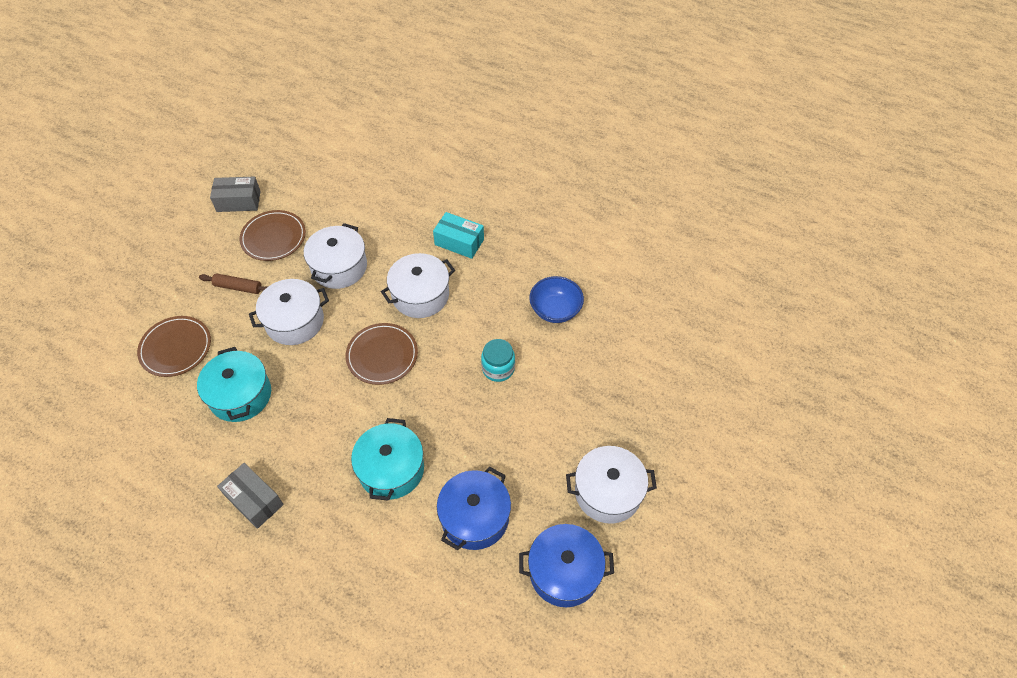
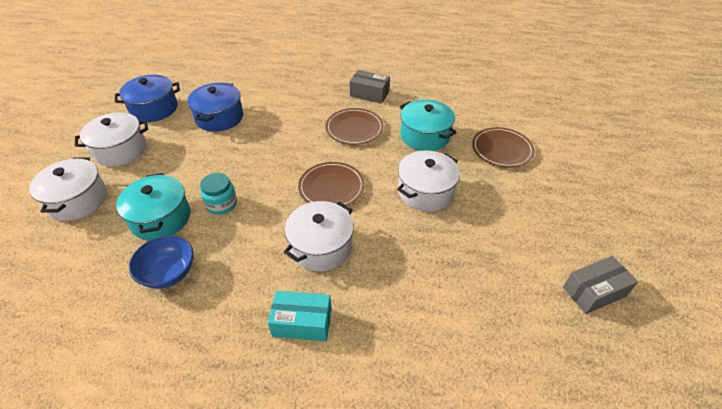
camera: 160 degrees right, 10 degrees down
brown rolling pin [199,273,268,294] -> none
brown plate [240,210,306,261] -> brown plate moved to [326,108,384,145]
white pot [304,223,367,289] -> white pot moved to [29,157,107,221]
turquoise pot [351,418,424,501] -> turquoise pot moved to [116,173,190,240]

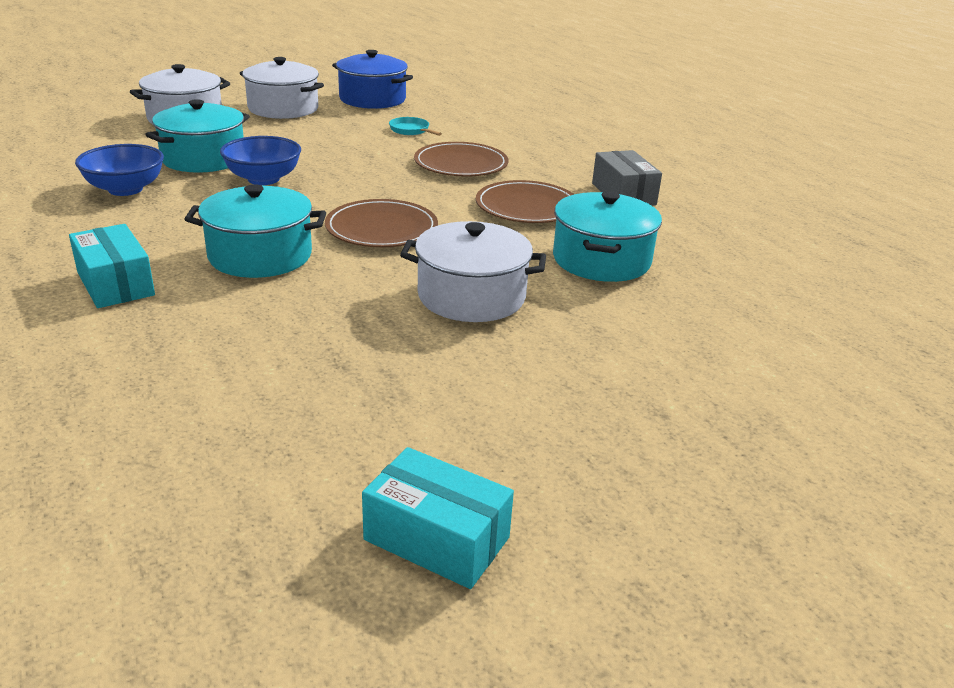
camera: 50 degrees right, 15 degrees down
blue pot [187,83,243,132] -> turquoise pan [389,117,442,136]
turquoise jar [200,173,237,215] -> blue bowl [220,136,301,185]
white pot [284,201,354,272] -> turquoise pot [185,184,326,278]
brown plate [472,127,535,168] -> brown plate moved to [414,142,509,177]
grey box [563,256,638,314] -> turquoise box [362,447,514,589]

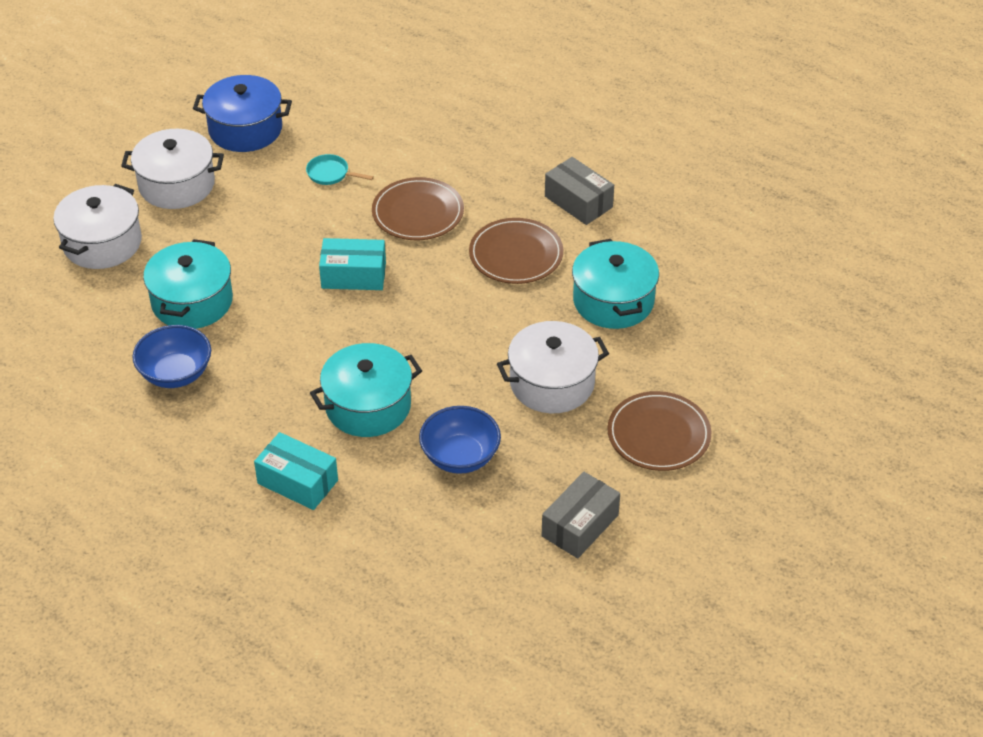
camera: 25 degrees left, 15 degrees up
blue bowl [220,136,301,185] -> blue bowl moved to [419,406,501,474]
brown plate [325,199,438,247] -> brown plate moved to [607,391,711,471]
turquoise box [362,447,514,589] -> turquoise box moved to [319,238,386,290]
none -> grey box [542,472,620,558]

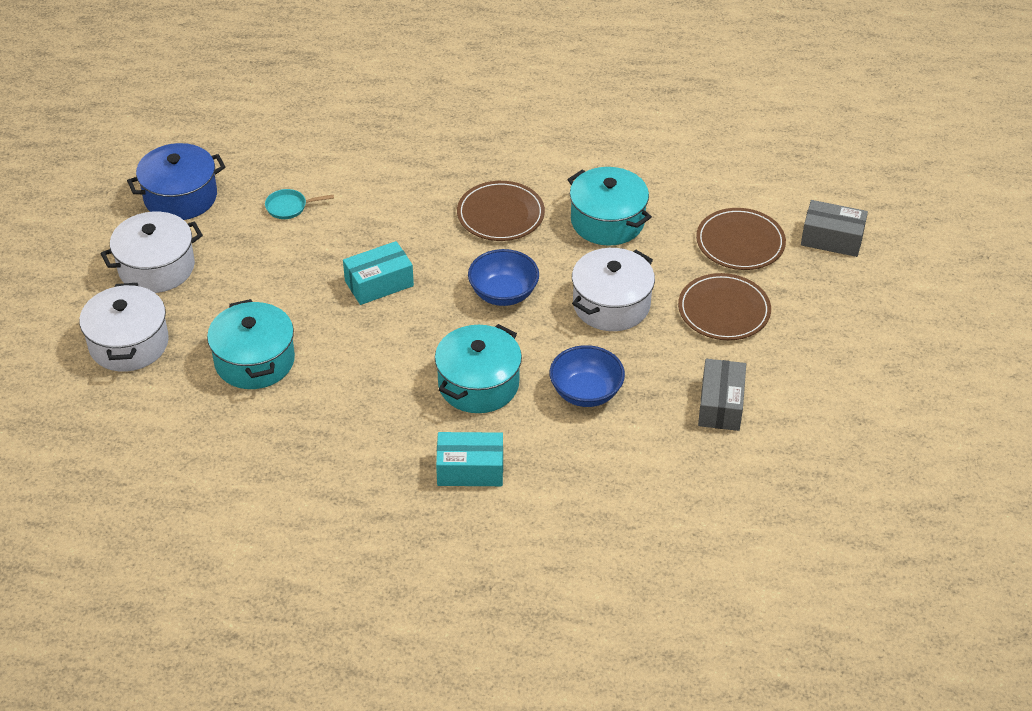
camera: 30 degrees left, 0 degrees up
blue bowl [132,325,211,388] -> blue bowl moved to [468,249,539,306]
brown plate [372,177,464,240] -> brown plate moved to [696,208,786,270]
grey box [545,157,614,225] -> grey box moved to [801,200,868,257]

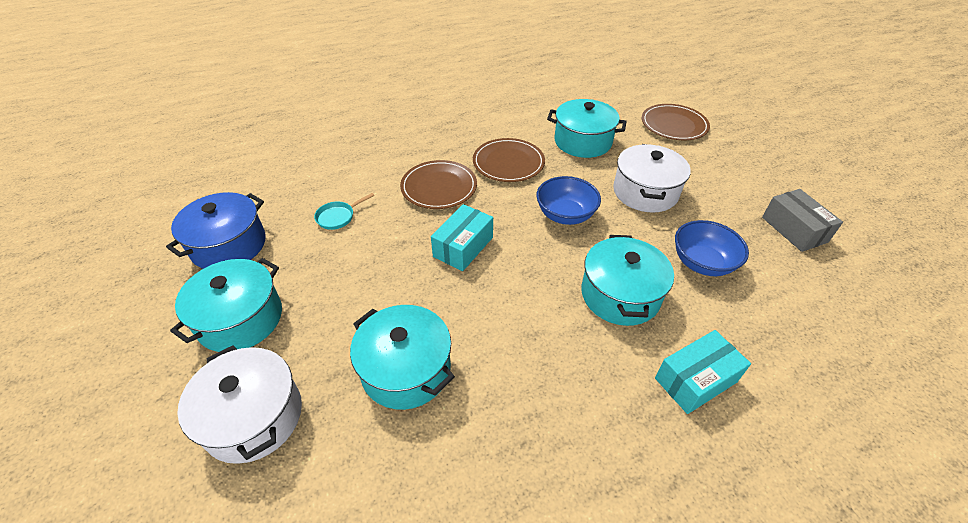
camera: 30 degrees left, 0 degrees up
white pot [100,212,203,293] -> turquoise pot [170,258,282,352]
brown plate [678,273,771,340] -> brown plate moved to [400,160,477,209]
grey box [801,200,868,257] -> none

